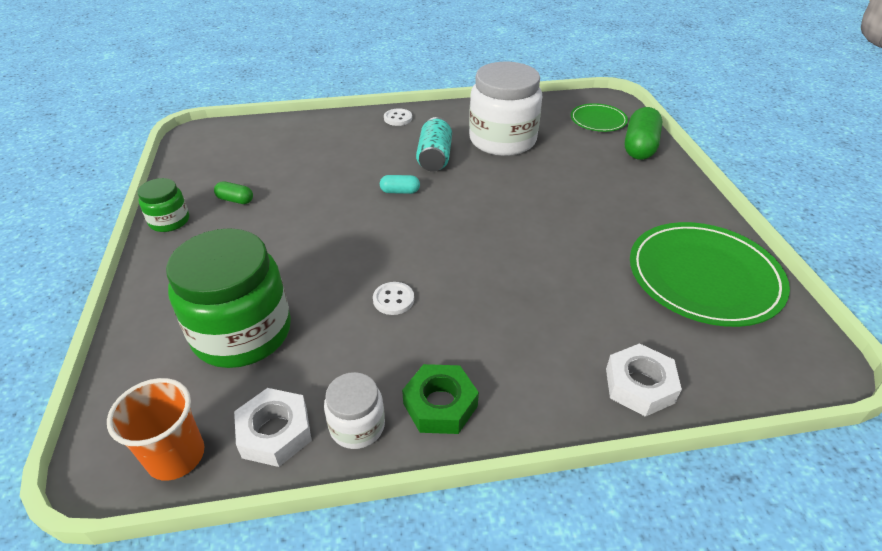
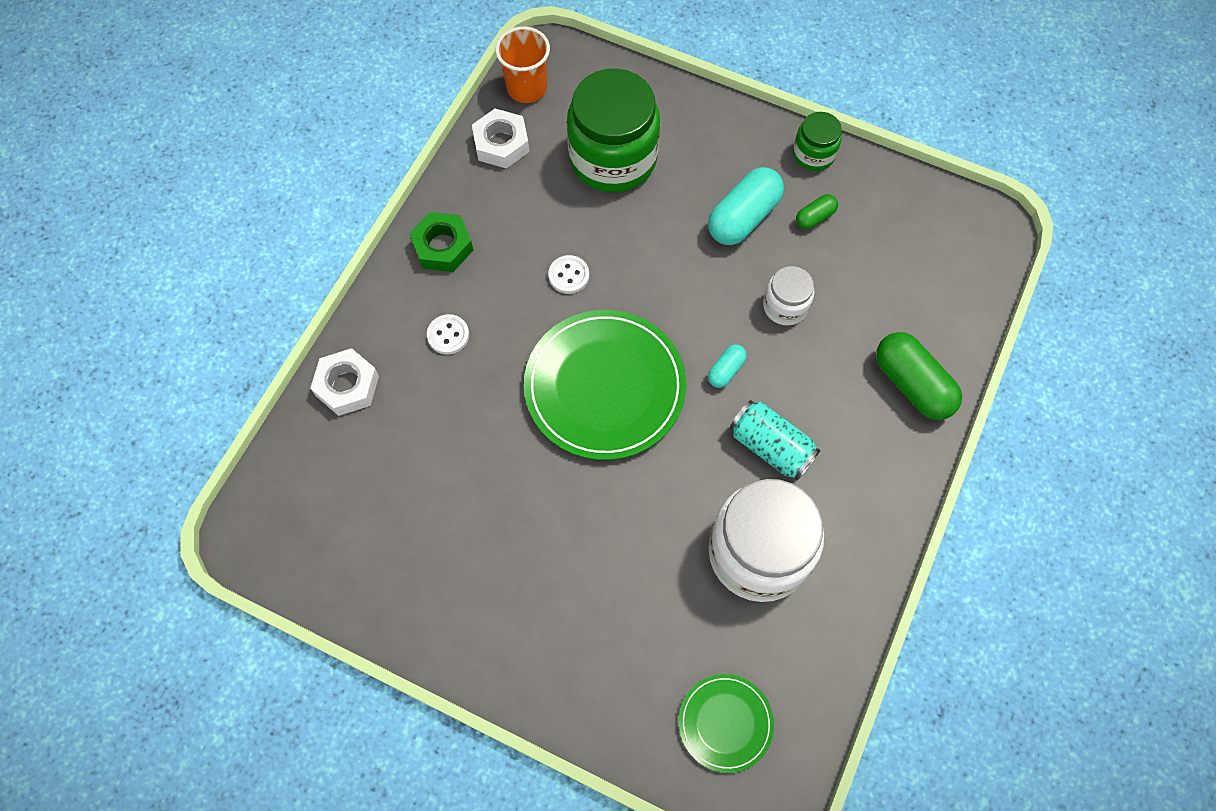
camera: 125 degrees right, 25 degrees up
white jar [324,372,385,449] -> white jar moved to [763,266,814,326]
white button [384,108,412,126] -> white button moved to [427,314,469,355]
green capsule [625,107,662,160] -> green capsule moved to [876,332,962,420]
green plate [630,222,790,327] -> green plate moved to [524,310,686,460]
none -> turquoise capsule [708,167,784,245]

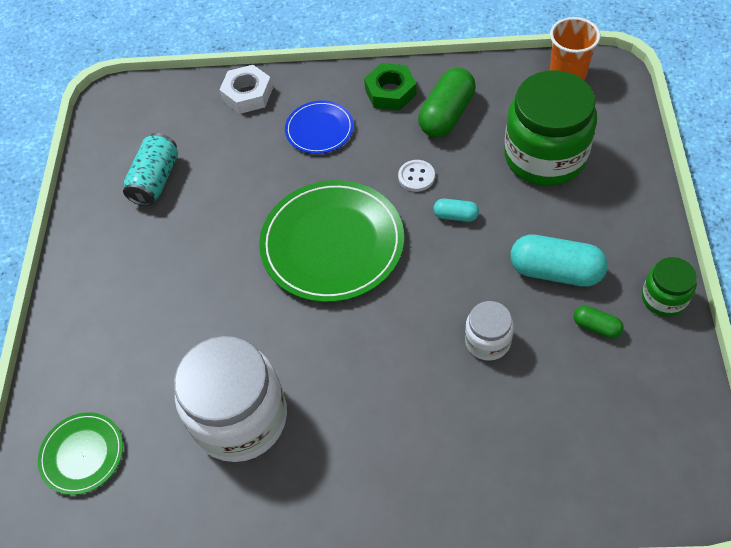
camera: 70 degrees right, 10 degrees down
white button [427,314,469,355] -> blue plate [285,100,354,154]
white nut [472,108,529,169] -> none
turquoise capsule [708,344,747,388] -> turquoise capsule moved to [433,199,479,222]
turquoise can [730,400,820,480] -> turquoise can moved to [123,133,178,206]
green capsule [876,332,962,420] -> green capsule moved to [418,68,476,137]

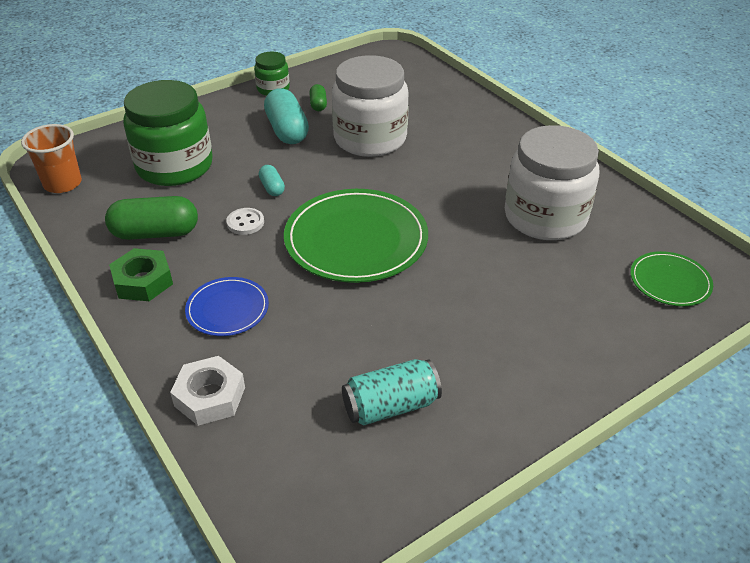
camera: 130 degrees left, 15 degrees down
white jar [465,301,514,361] -> white jar [332,55,409,157], size x2.04

